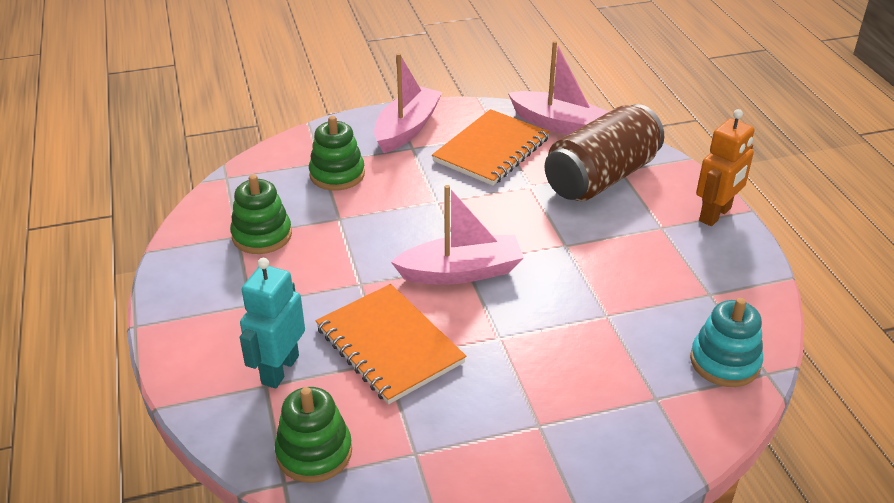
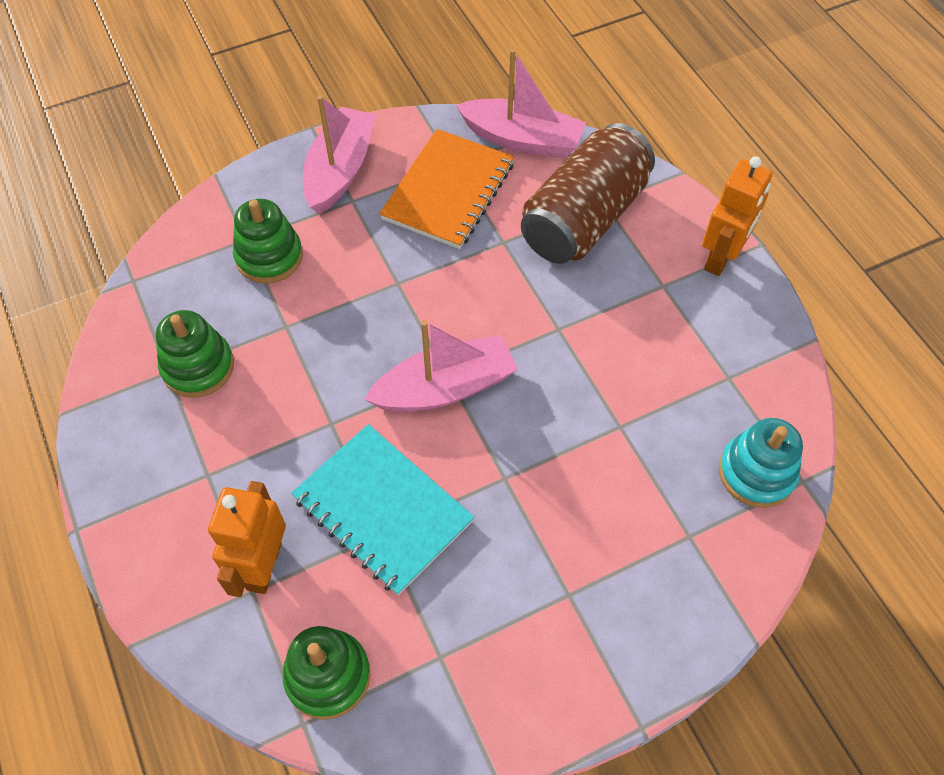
camera: 10 degrees left, 20 degrees up
turquoise robot [240,258,305,388] -> orange robot [208,481,286,597]
orange notebook [316,284,466,404] -> turquoise notebook [291,424,475,596]

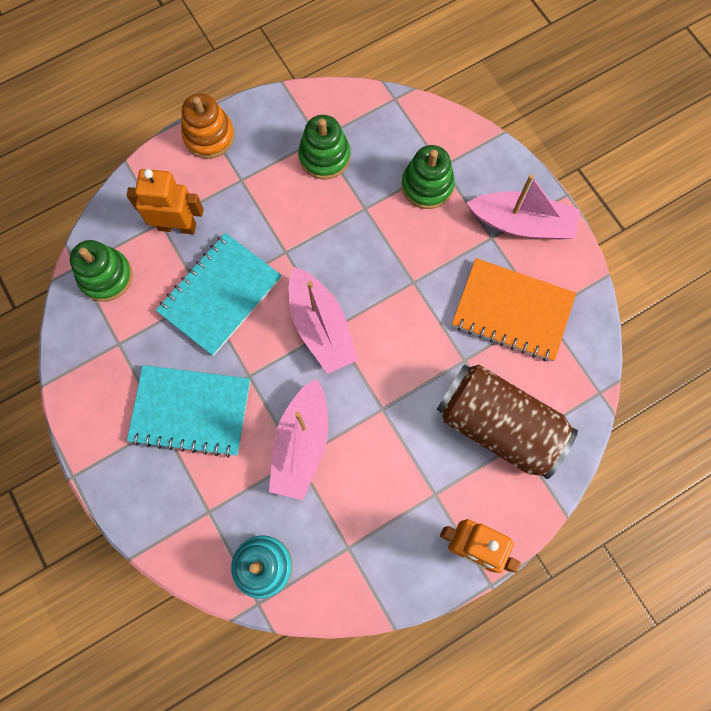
camera: 85 degrees right, 15 degrees up
pink boat [456,49,586,158] -> pink boat moved to [269,378,328,500]
none -> turquoise notebook [127,365,250,458]
none -> orange stacking toy [181,93,235,159]

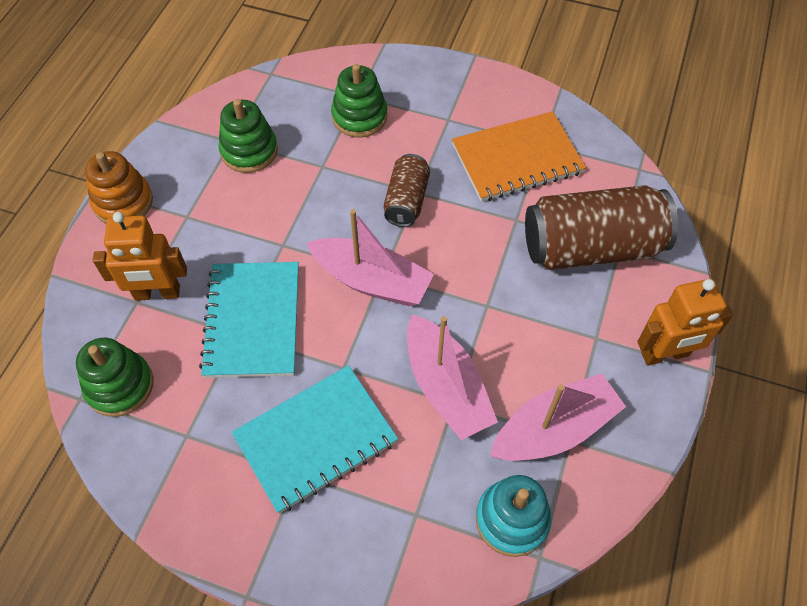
camera: 40 degrees left, 15 degrees down
orange robot [127,169,204,234] -> orange robot turned 150 degrees counterclockwise [93,212,187,301]
pink boat [467,174,580,240] -> pink boat moved to [490,373,626,461]
none -> brown can [383,154,430,227]

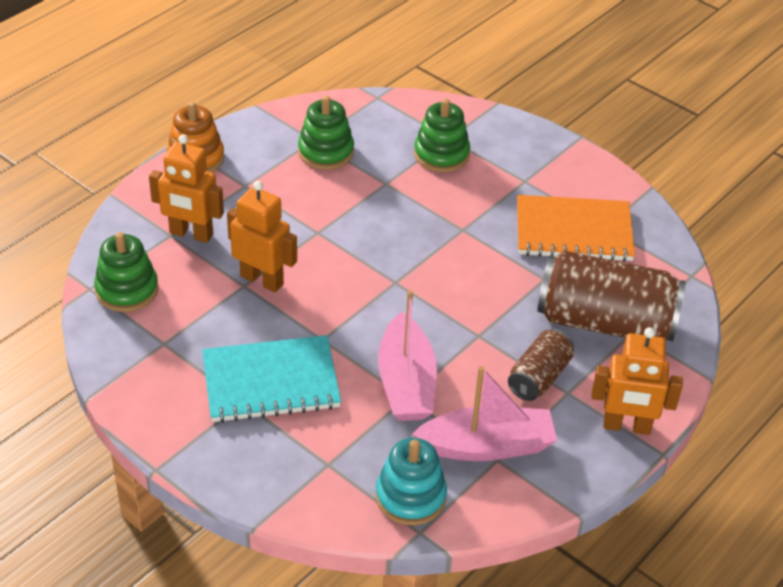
camera: 20 degrees right, 15 degrees down
turquoise notebook [199,262,299,378] -> orange robot [227,181,297,292]
pink boat [307,209,434,306] -> none
brown can [383,154,430,227] -> brown can moved to [508,329,574,401]

